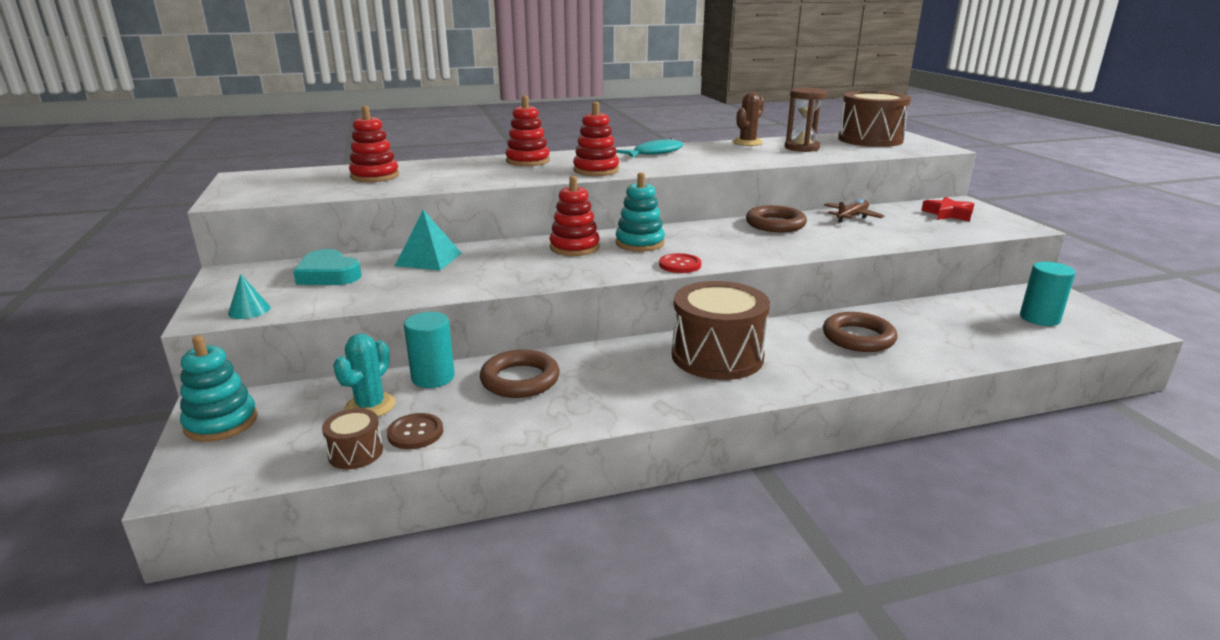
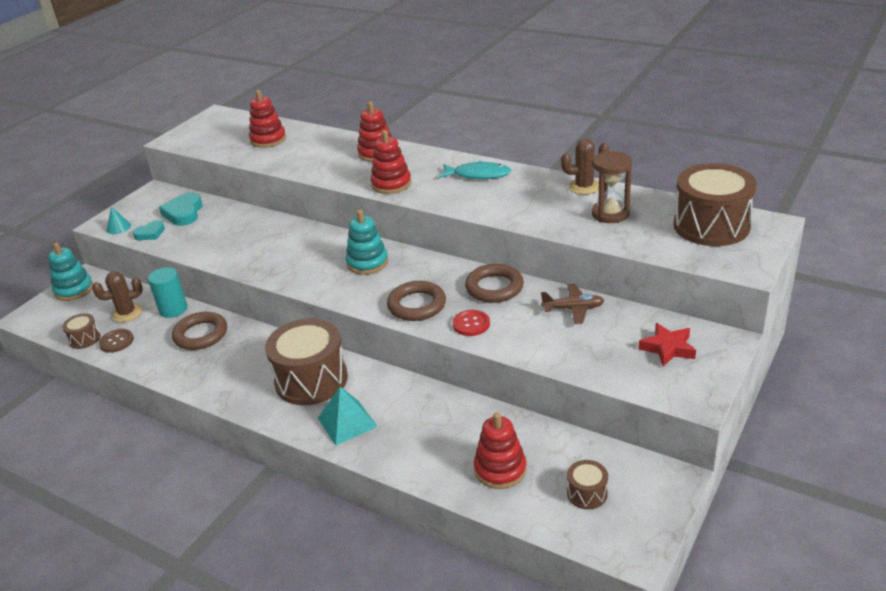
camera: 50 degrees right, 10 degrees up
turquoise cactus [333,334,396,417] -> brown cactus [92,271,143,322]
turquoise pyramid [395,210,461,271] -> turquoise pyramid moved to [318,387,378,445]
red stacking toy [550,176,600,256] -> red stacking toy moved to [474,412,527,489]
red button [659,253,701,273] -> red button moved to [453,310,490,336]
brown ring [823,312,897,352] -> brown ring moved to [387,281,446,321]
turquoise cylinder [1020,262,1075,326] -> brown drum [567,460,608,509]
none -> turquoise heart [132,220,165,240]

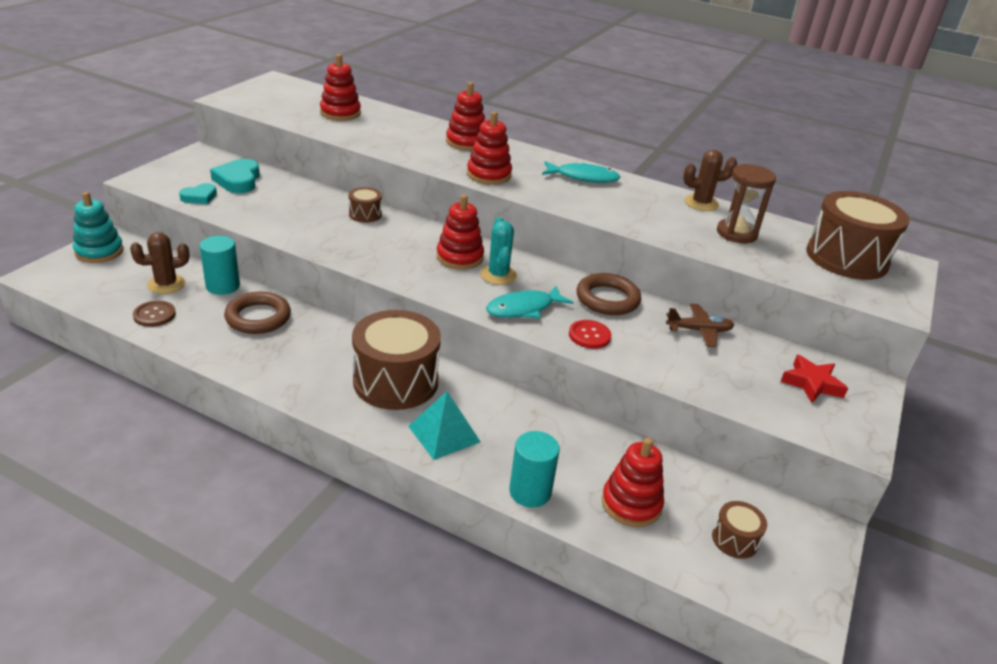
camera: 10 degrees left, 0 degrees up
brown drum [62,313,100,349] -> brown drum moved to [349,187,382,223]
turquoise cone [107,207,131,234] -> none
turquoise stacking toy [346,210,388,275] -> red stacking toy [436,194,484,270]
brown ring [387,281,446,321] -> turquoise fish [486,286,573,318]
none -> turquoise cactus [480,217,517,285]
none -> turquoise cylinder [509,431,560,508]

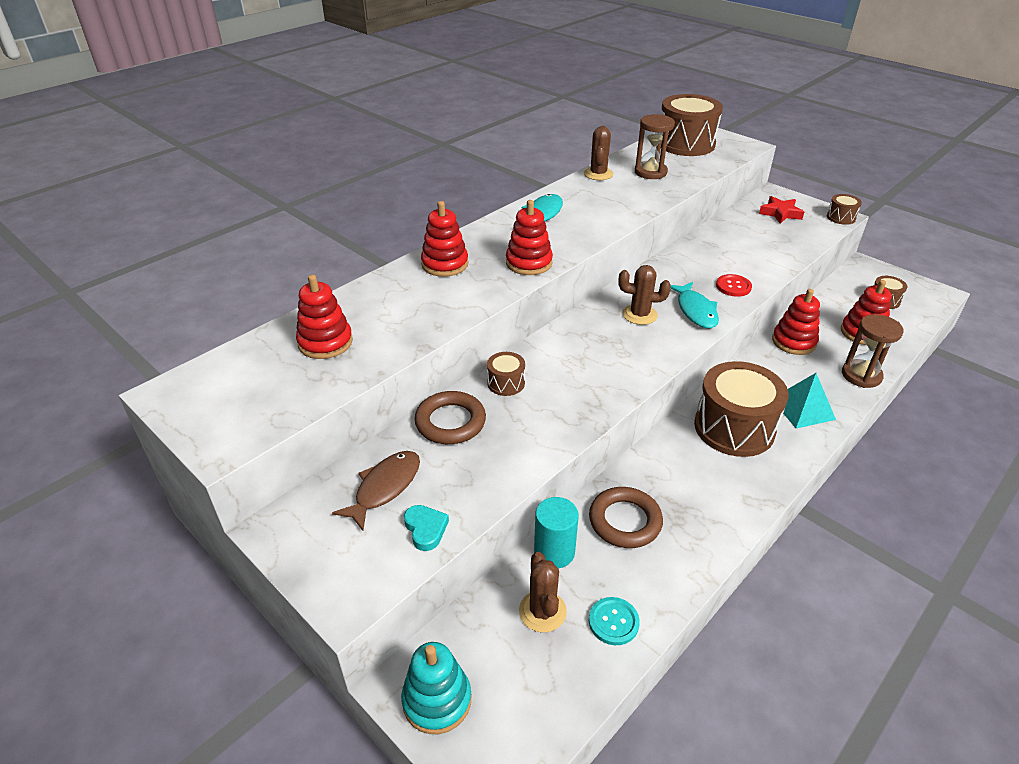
camera: 70 degrees left, 5 degrees up
brown button [133,301,176,327] -> turquoise button [589,597,640,645]
turquoise heart [210,159,260,193] -> brown fish [332,451,420,531]
red stacking toy [436,194,484,270] -> red stacking toy moved to [772,289,820,355]
turquoise cactus [480,217,517,285] -> brown cactus [619,265,671,325]
turquoise cylinder [509,431,560,508] -> brown hourglass [842,314,904,388]
brown ring [577,273,641,315] -> brown ring moved to [414,391,486,444]
brown plane [666,304,734,347] -> none
none -> brown drum [827,194,862,225]

